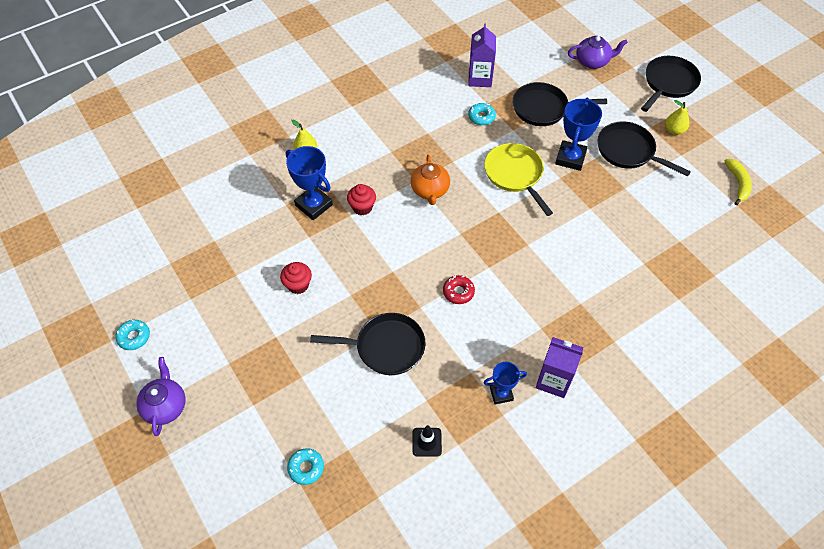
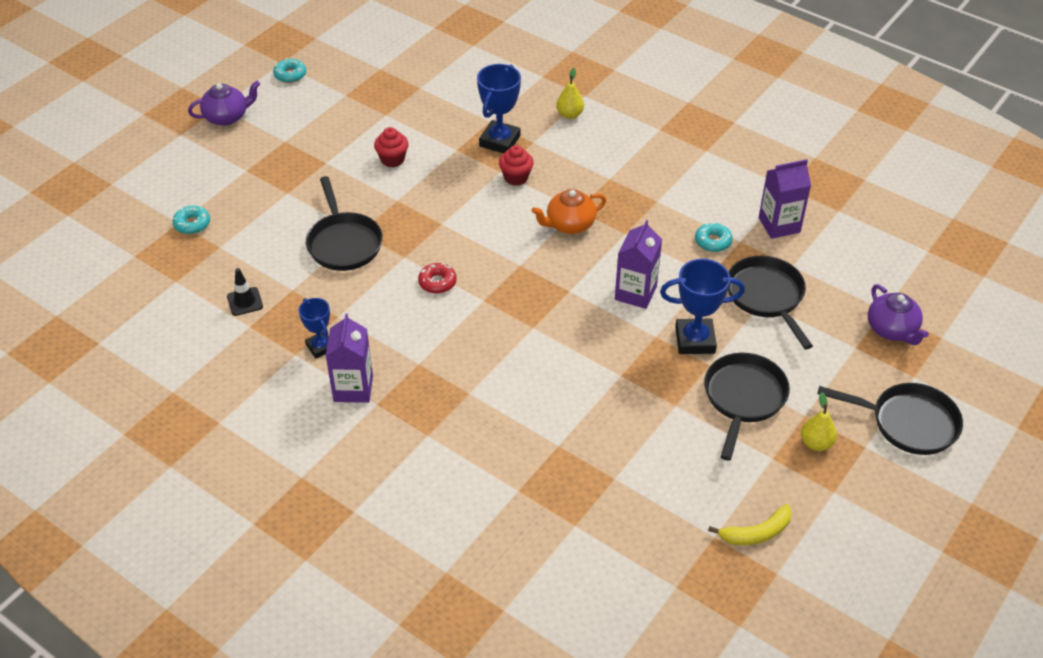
camera: 70 degrees right, 10 degrees down
yellow pan [484,143,553,216] -> purple carton [615,220,662,309]

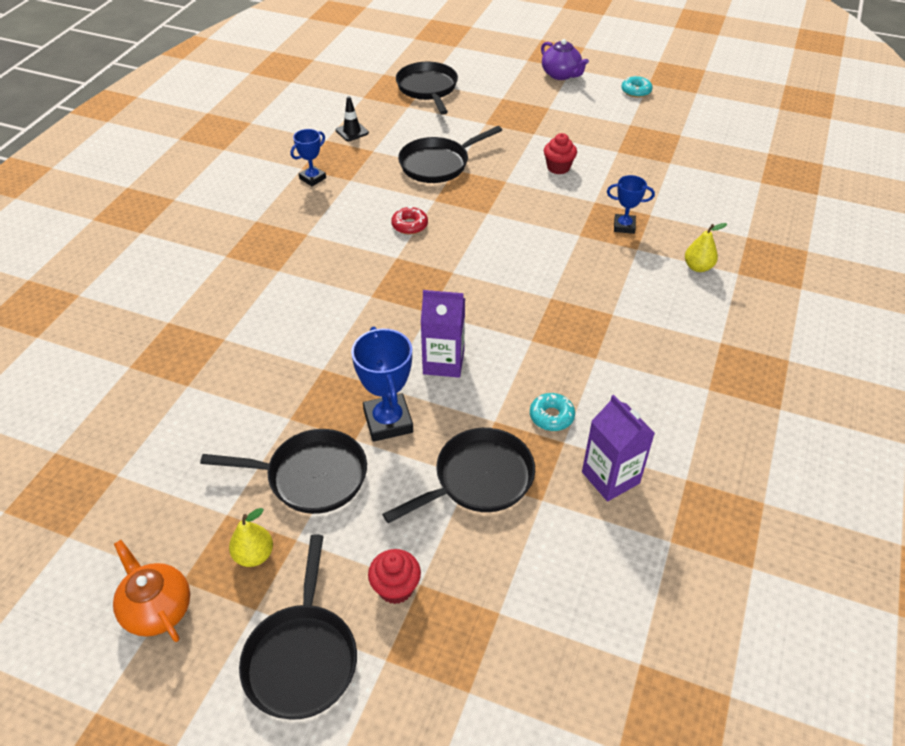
camera: 75 degrees right, 0 degrees up
turquoise donut [172,206,210,234] -> black pan [396,62,458,115]
purple carton [326,313,373,403] -> none
blue trophy [477,64,521,153] -> blue trophy [607,175,655,234], size x0.61
red cupcake [499,145,534,186] -> red cupcake moved to [368,549,421,604]
orange teapot [532,189,606,234] -> orange teapot moved to [113,540,190,642]
yellow banana [708,504,792,545] -> none
purple teapot [868,284,929,345] -> none

